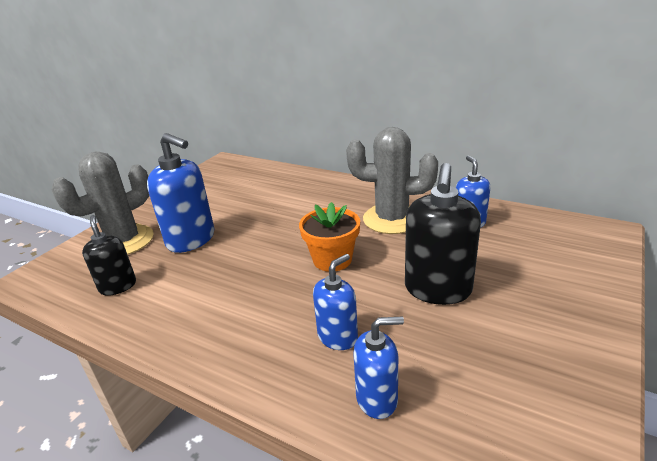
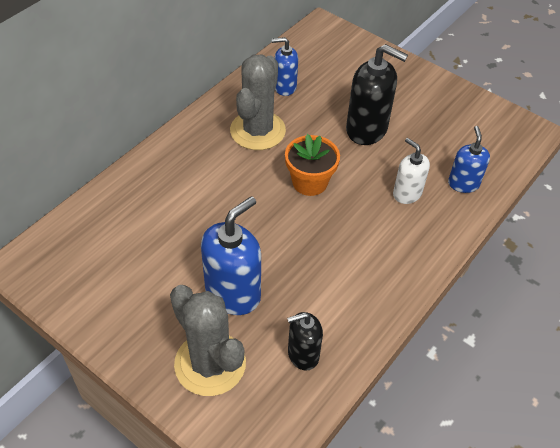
camera: 85 degrees left, 20 degrees up
blue soap dispenser [313,254,358,350] -> white soap dispenser [393,138,430,204]

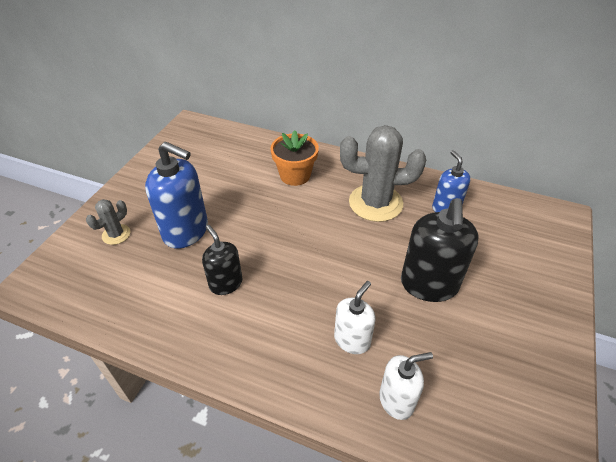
camera: 75 degrees right, 5 degrees down
grey cactus [170,285,246,396] -> grey cactus [86,199,130,245], size x0.48
orange flower pot [285,134,340,196] -> orange flower pot moved to [270,130,319,186]
black soap dispenser [287,312,323,371] -> black soap dispenser moved to [202,225,242,295]
blue soap dispenser [448,126,490,193] -> white soap dispenser [379,352,433,420]

